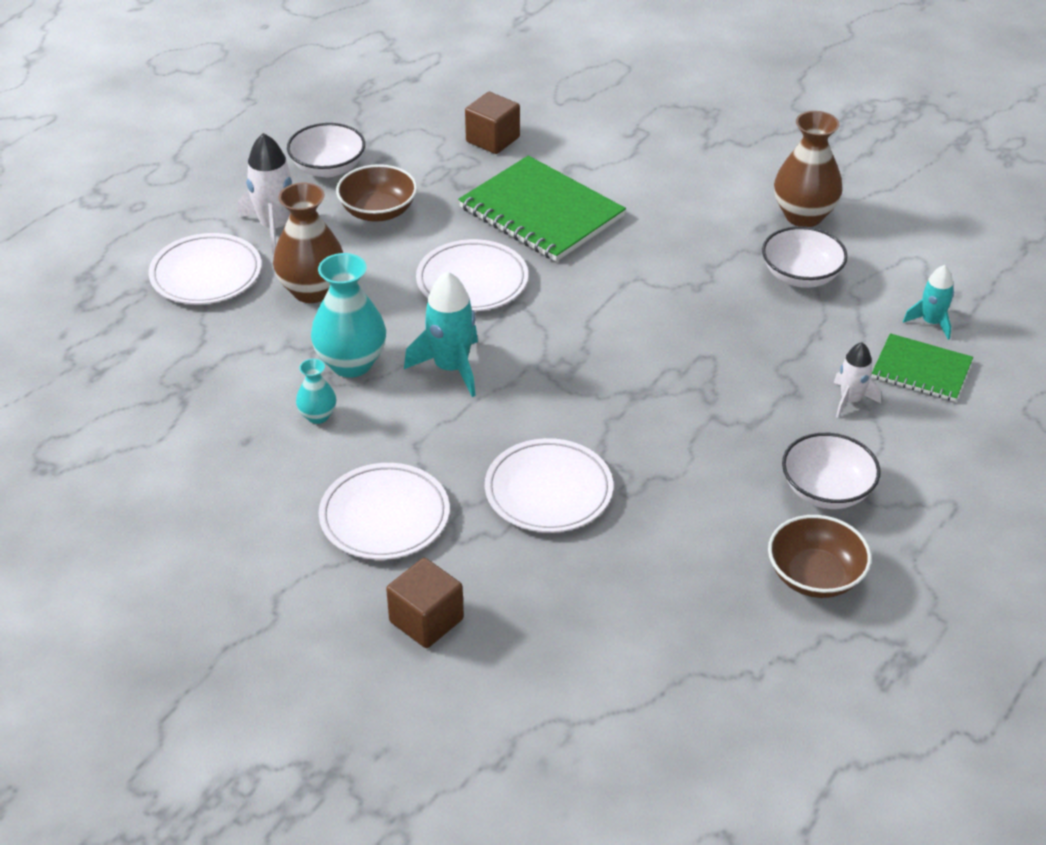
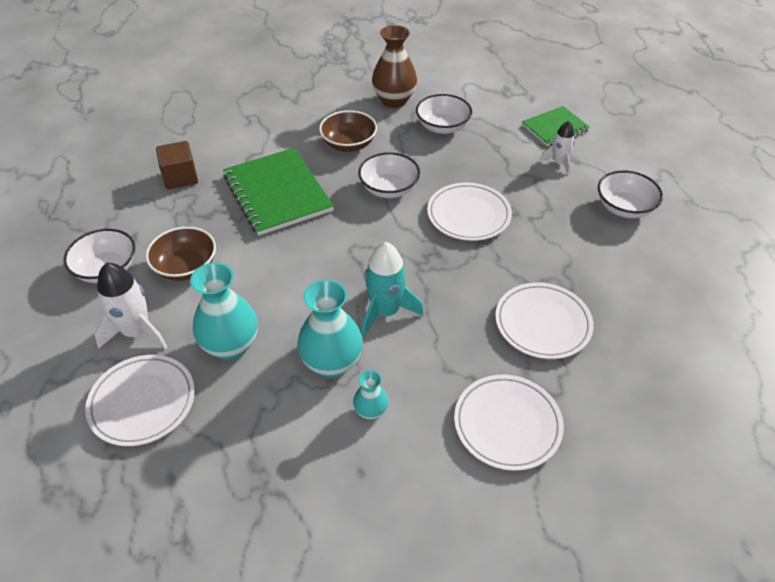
camera: 55 degrees left, 5 degrees up
brown vase [273,183,343,303] -> turquoise vase [190,262,258,360]
brown cube [386,558,464,648] -> none
white plate [416,239,528,311] -> white plate moved to [427,183,512,241]
green notebook [458,156,626,262] -> green notebook turned 75 degrees clockwise [223,148,334,236]
brown bowl [768,515,871,598] -> brown bowl moved to [319,110,377,152]
turquoise rocket [903,265,954,340] -> none
none -> white bowl [358,152,420,198]

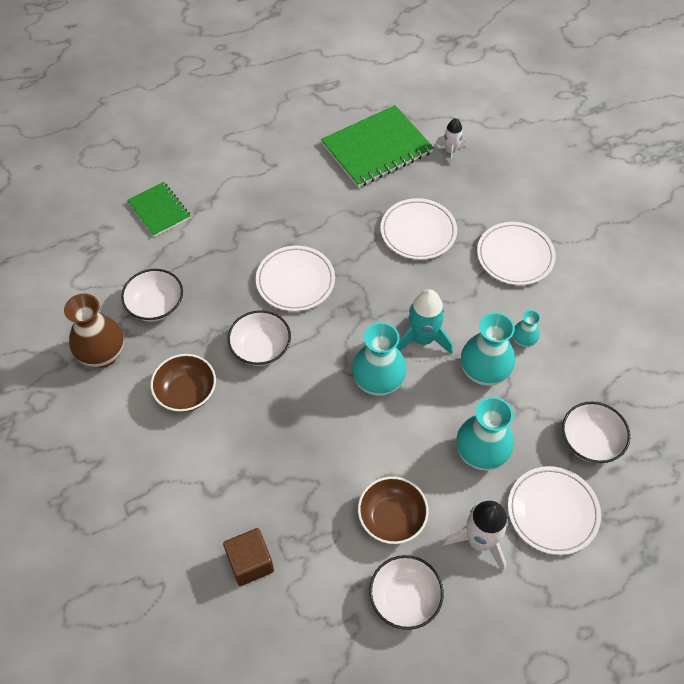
camera: 95 degrees left, 10 degrees up
green notebook [223,148,334,236] -> green notebook moved to [321,105,434,188]
white rocket [540,121,575,174] -> white rocket moved to [436,118,467,165]
white bowl [598,171,663,218] -> white bowl moved to [562,402,630,463]
none -> turquoise vase [352,322,407,396]

